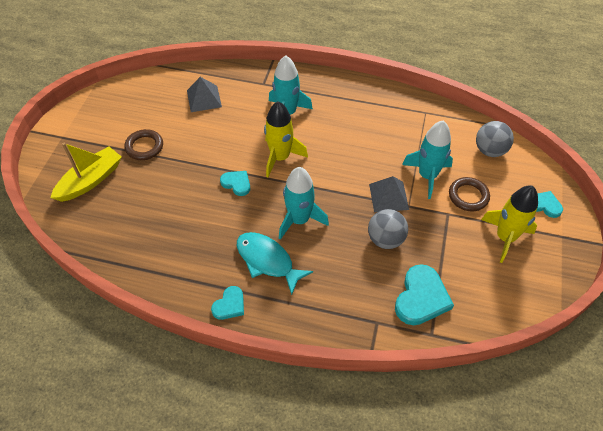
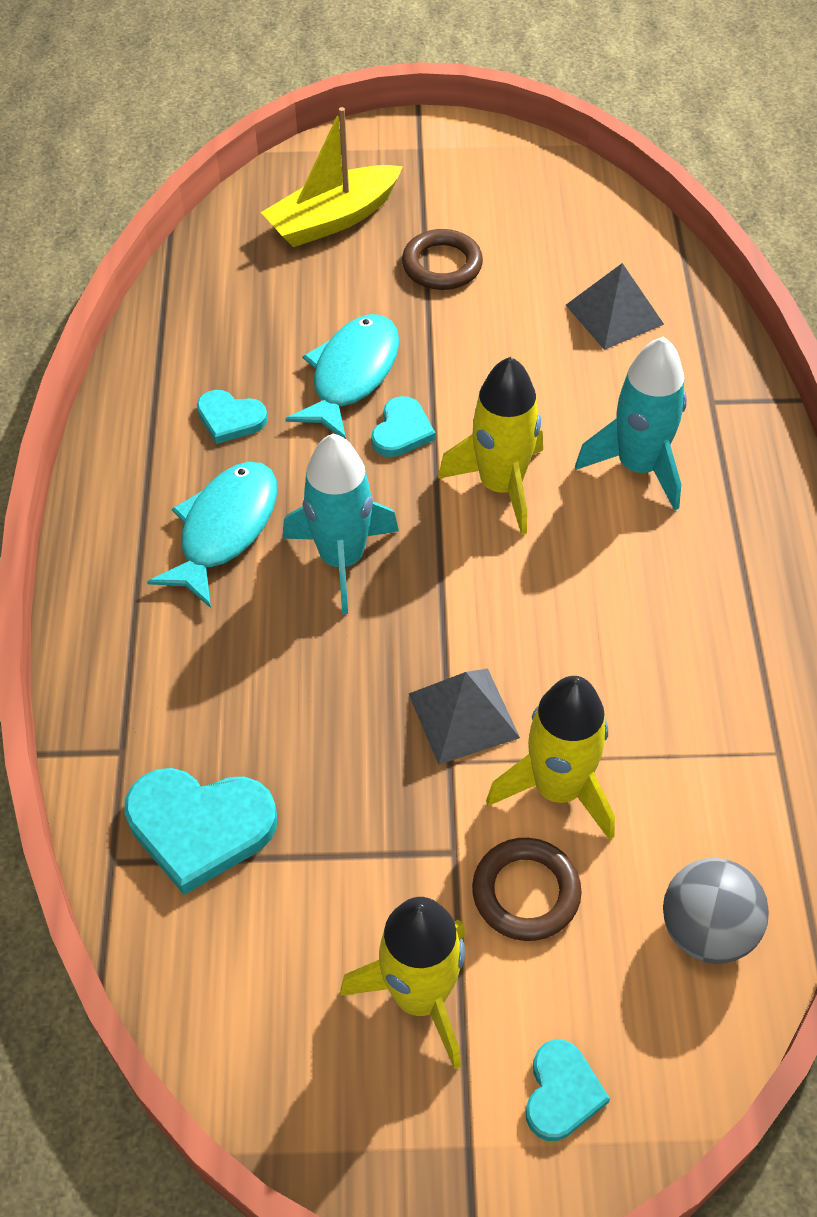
camera: 75 degrees right, 0 degrees up
yellow boat [50,143,122,202] -> yellow boat turned 120 degrees clockwise [261,107,403,247]
turquoise heart [211,286,244,320] -> turquoise heart moved to [197,390,268,444]
grey ball [368,209,408,249] -> none
turquoise rocket [402,121,453,199] -> yellow rocket [486,676,615,840]
none -> turquoise fish [285,314,399,439]

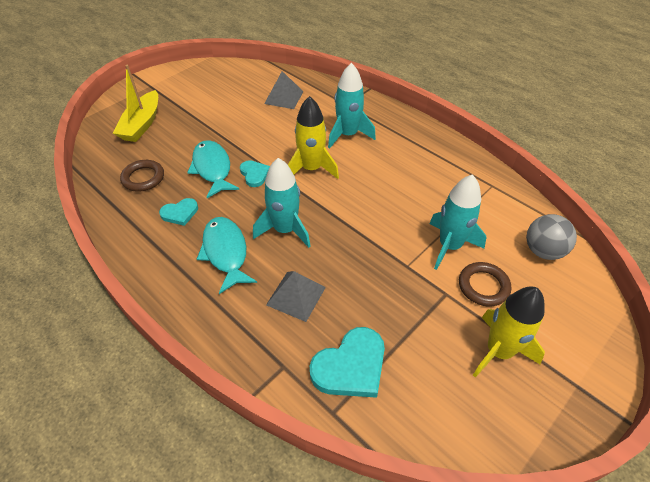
camera: 45 degrees left, 5 degrees down
brown ring [402,229,483,290] -> brown ring moved to [120,160,164,192]
grey pyramid [409,669,520,765] -> grey pyramid moved to [266,271,326,322]
yellow rocket [486,676,615,840] -> turquoise rocket [429,174,487,270]
turquoise heart [525,1040,610,1141] -> none

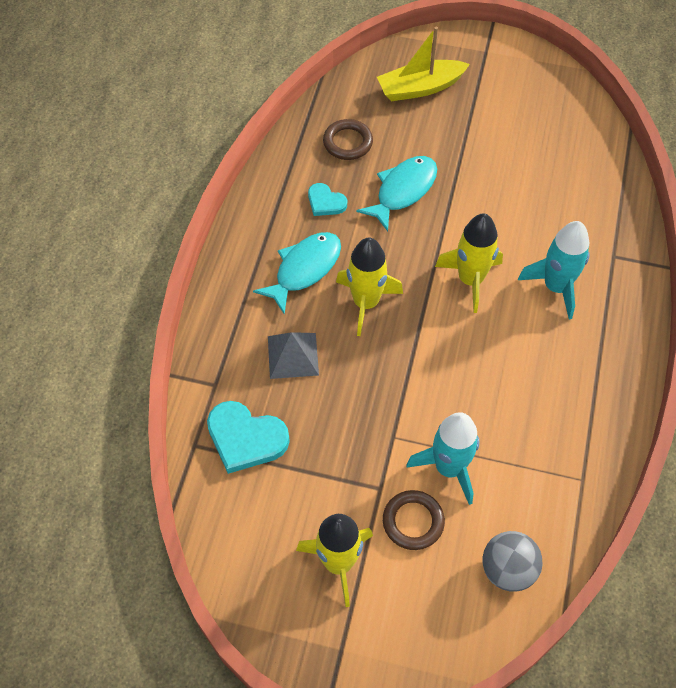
camera: 60 degrees right, 10 degrees up
turquoise heart [240,160,270,187] -> none
turquoise rocket [253,158,310,248] -> yellow rocket [336,238,403,336]
grey pyramid [264,71,304,109] -> none

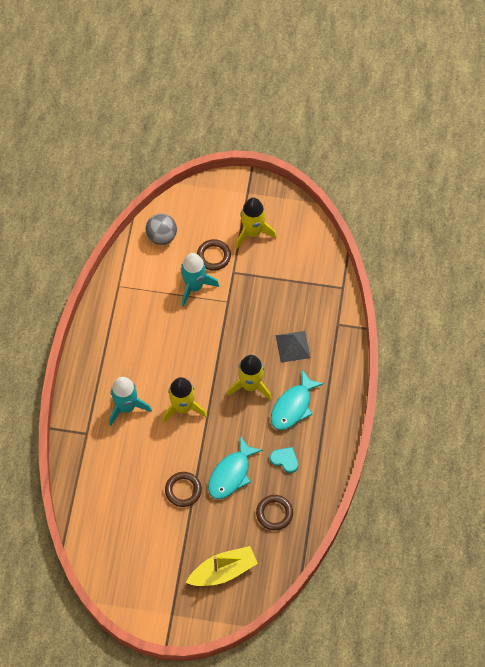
camera: 175 degrees right, 5 degrees up
turquoise heart [207,401,290,474] -> none
none -> brown ring [165,472,202,507]

